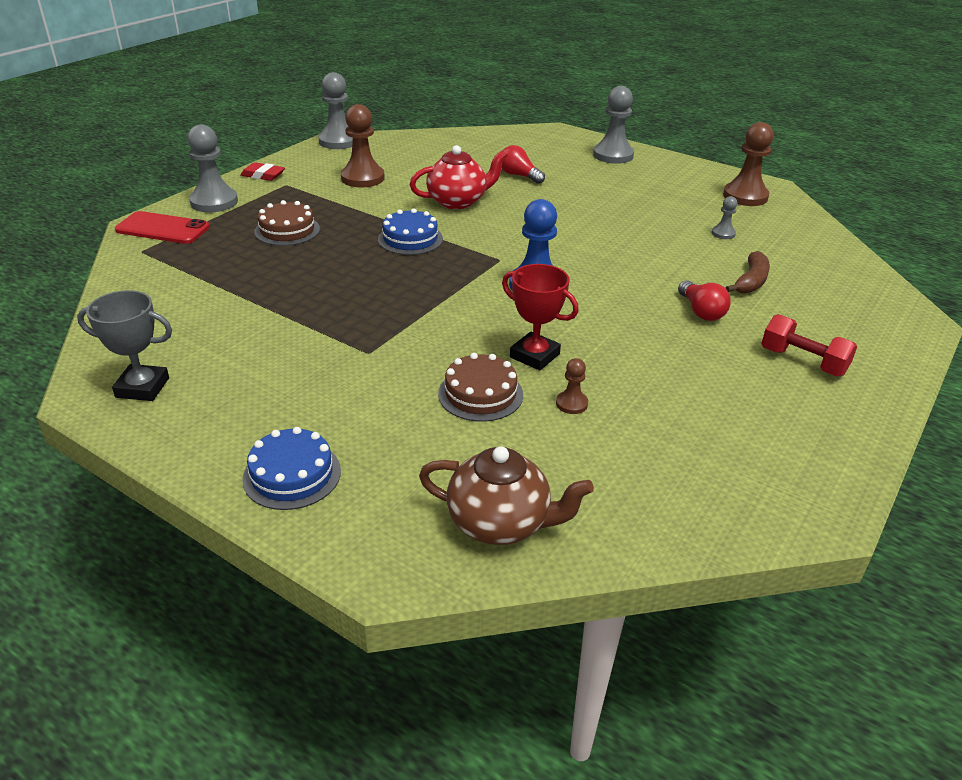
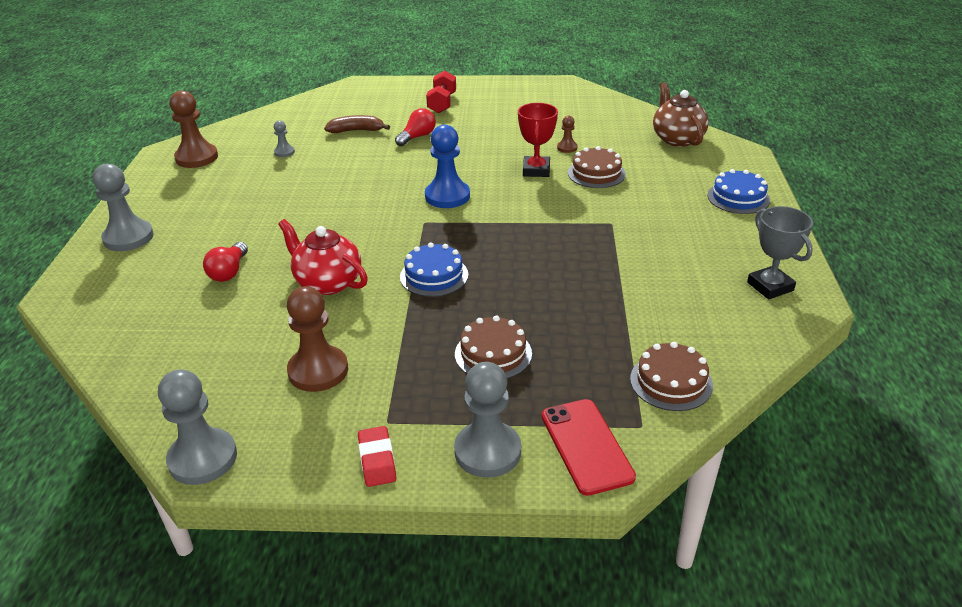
camera: 120 degrees left, 0 degrees up
none -> brown cake [630,342,713,411]

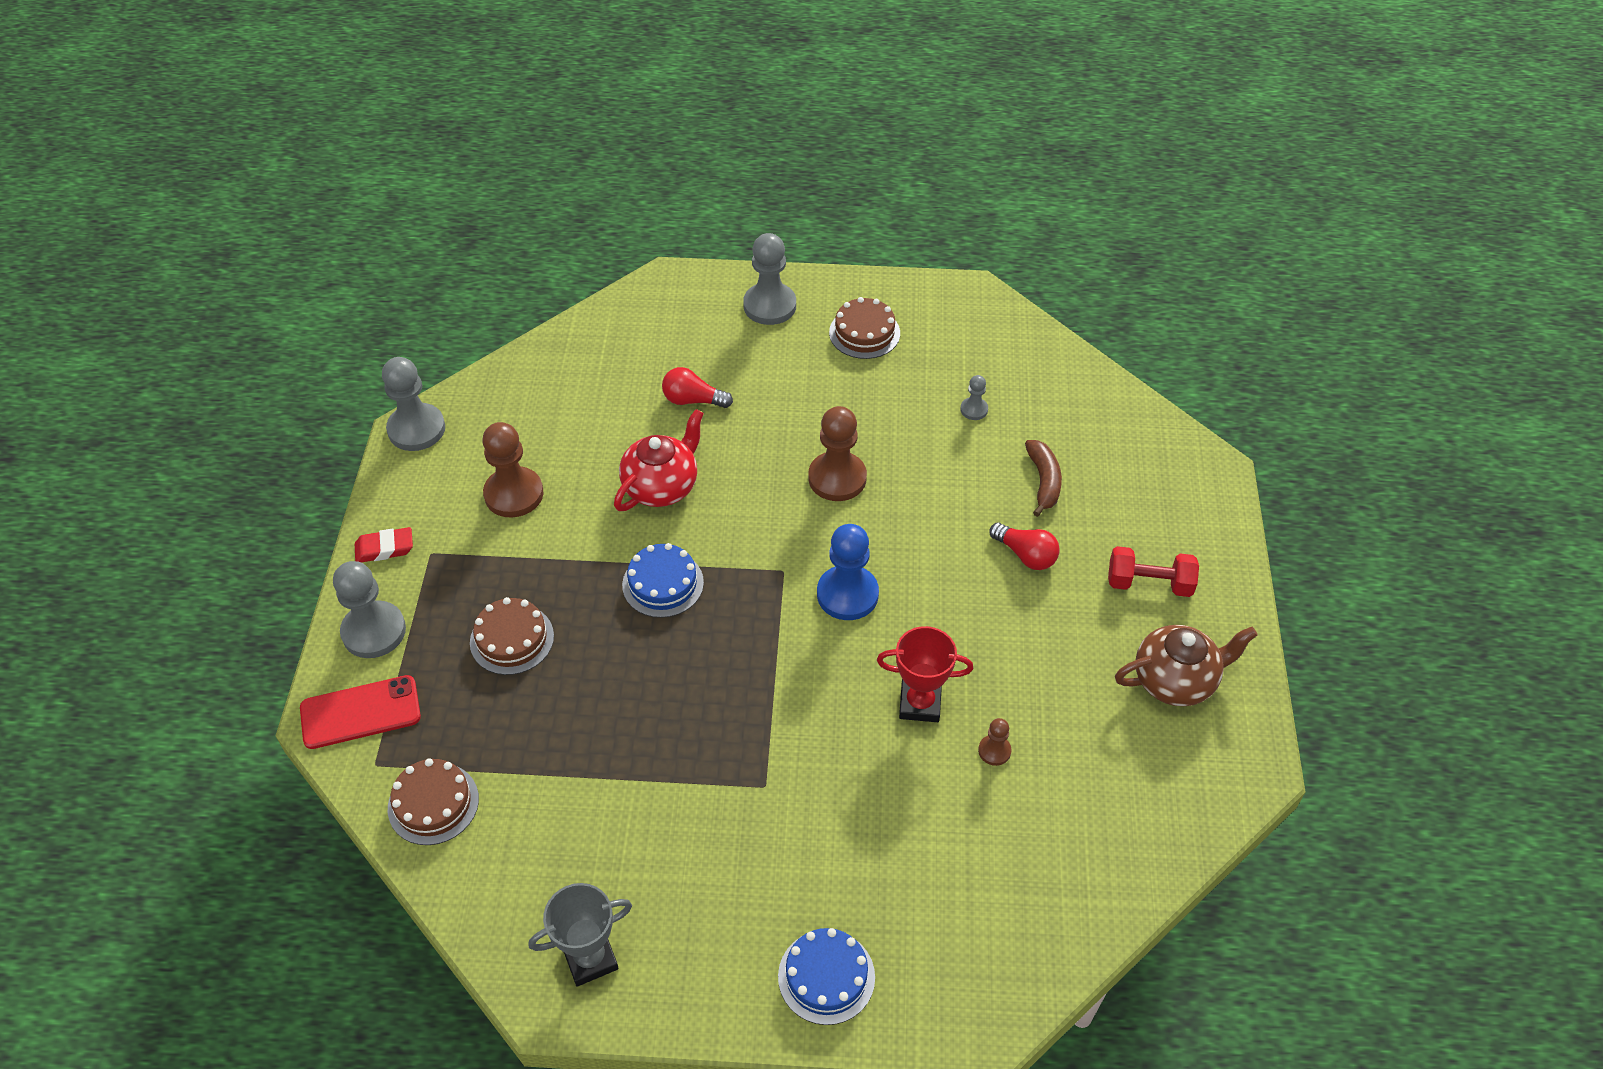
camera: 90 degrees right, 15 degrees up
brown pawn [170,90,218,168] -> brown pawn moved to [808,406,867,501]
brown cake [568,146,626,188] -> brown cake moved to [829,297,900,359]
brown teapot [653,82,709,147] -> brown teapot moved to [1115,625,1257,706]

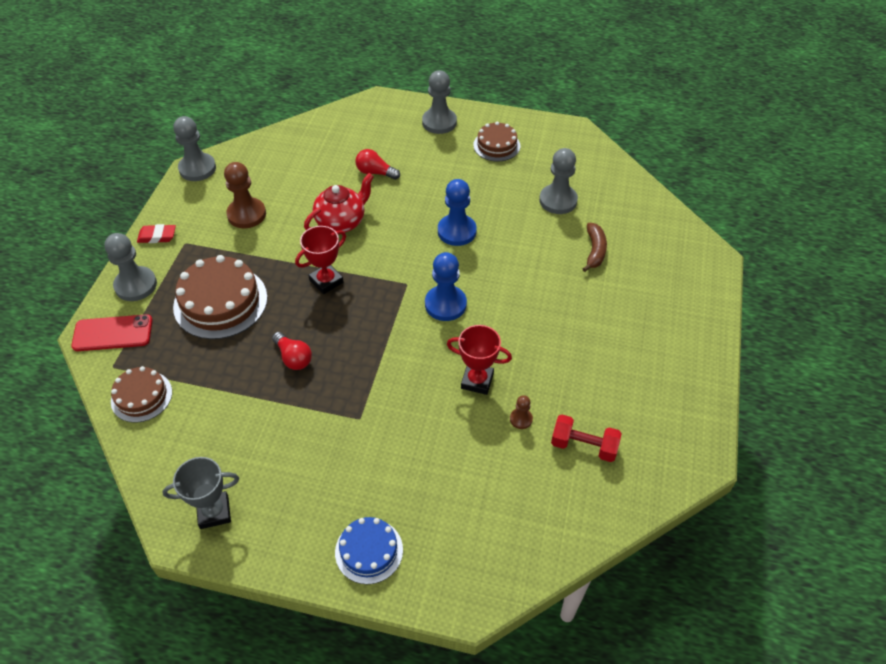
camera: 10 degrees right, 0 degrees up
brown cake [470,597,554,675] -> brown cake [173,255,267,339], size x1.68
blue cake [622,543,704,618] -> red trophy [295,226,346,294]
brown pawn [808,406,867,501] -> blue pawn [438,179,477,246]
grey pawn [960,375,988,420] -> grey pawn [539,148,578,214], size x2.04
red light bulb [989,522,1060,570] -> red light bulb moved to [272,332,312,370]
red dumbbell [1108,546,1199,597] -> red dumbbell moved to [551,414,621,462]
brown teapot [1115,625,1257,706] -> none

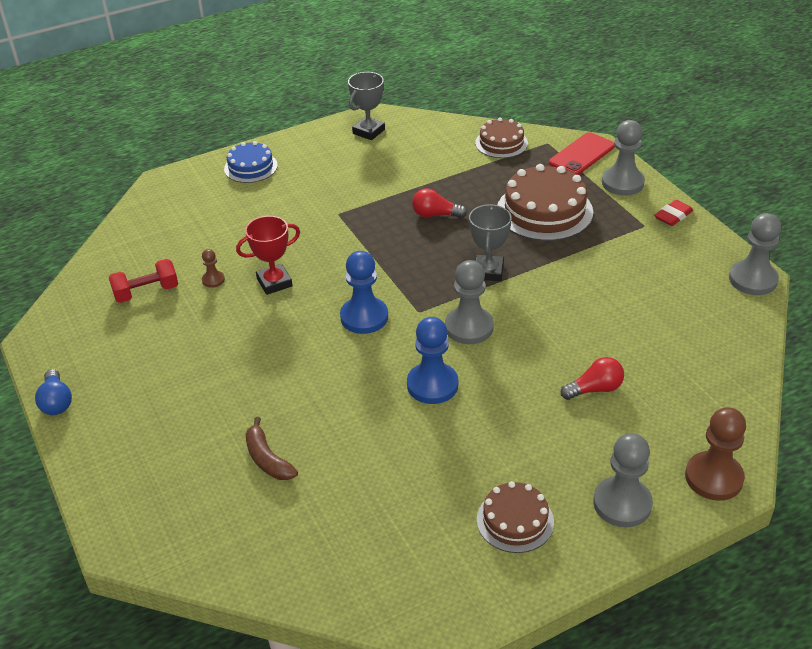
camera: 140 degrees right, 10 degrees down
brown pawn [224,162,266,228] -> brown pawn moved to [685,407,746,501]
red trophy [295,226,346,294] -> grey trophy [469,204,512,281]
red teapot [304,173,374,232] -> none
grey pawn [539,148,578,214] -> grey pawn moved to [445,260,494,344]
none -> blue light bulb [35,369,72,415]

